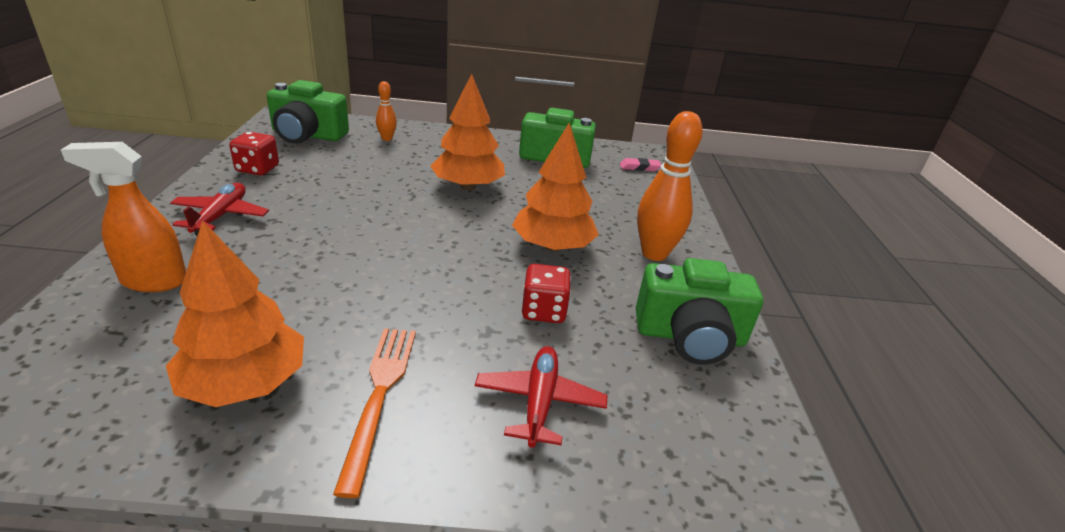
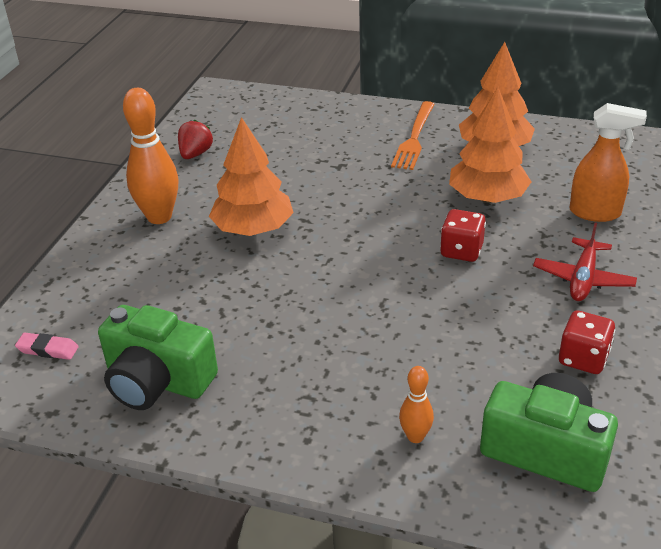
camera: 160 degrees left, 5 degrees up
orange tree [430,74,505,190] -> orange tree moved to [449,87,531,203]
red plane [475,346,607,448] -> none
red dice [522,264,571,323] -> red dice moved to [440,209,486,262]
green camera [636,258,763,365] -> red strawberry [178,119,213,159]

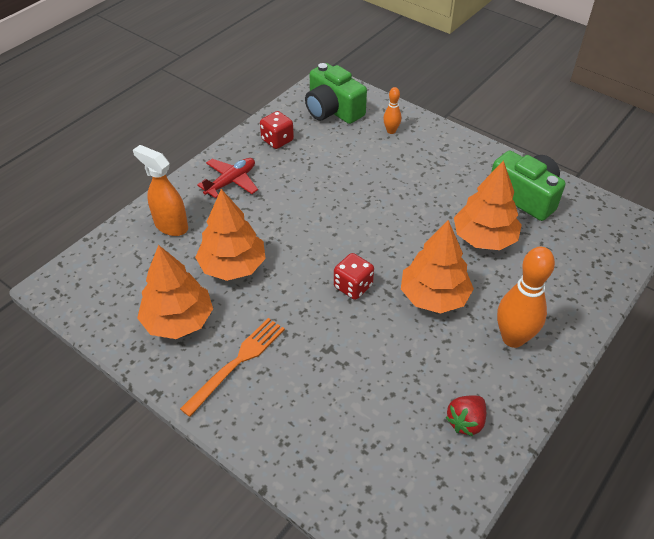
camera: 160 degrees left, 10 degrees up
pink eraser [15,333,79,360] -> none
red dice [440,209,486,262] -> red dice moved to [334,253,374,300]
none -> orange tree [454,160,522,250]

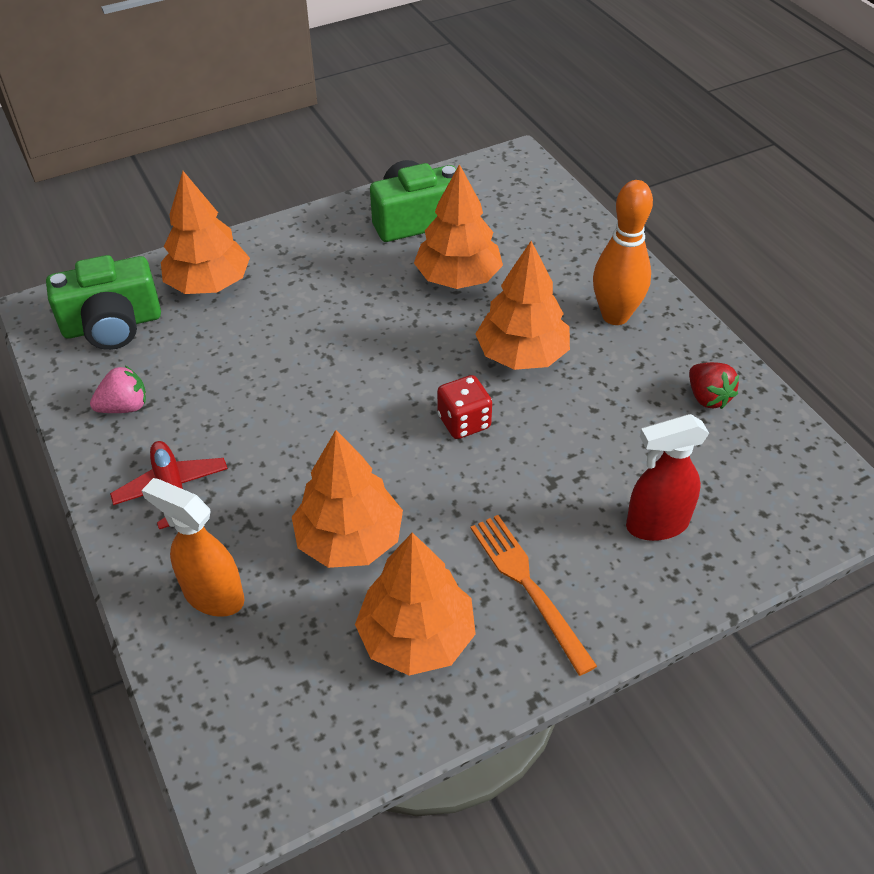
camera: 65 degrees left, 0 degrees up
orange spray bottle [133,145,188,236] -> orange spray bottle turned 60 degrees clockwise [142,478,245,617]
red dice [260,111,294,149] -> pink strawberry [90,366,146,413]
orange bowling pin [383,87,401,134] -> orange tree [161,171,250,294]
none -> red spray bottle [626,414,709,541]

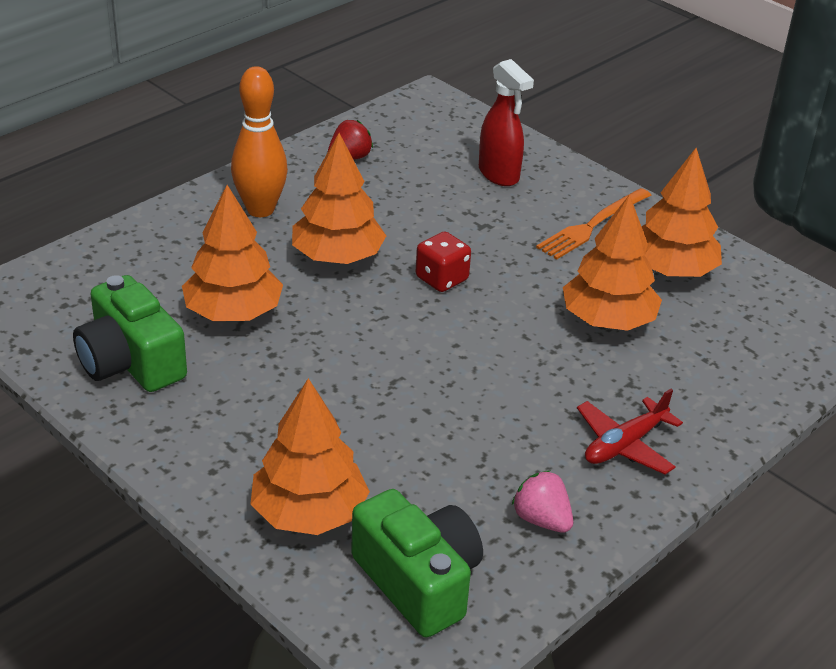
camera: 110 degrees left, 10 degrees down
orange spray bottle [142,478,245,617] -> none

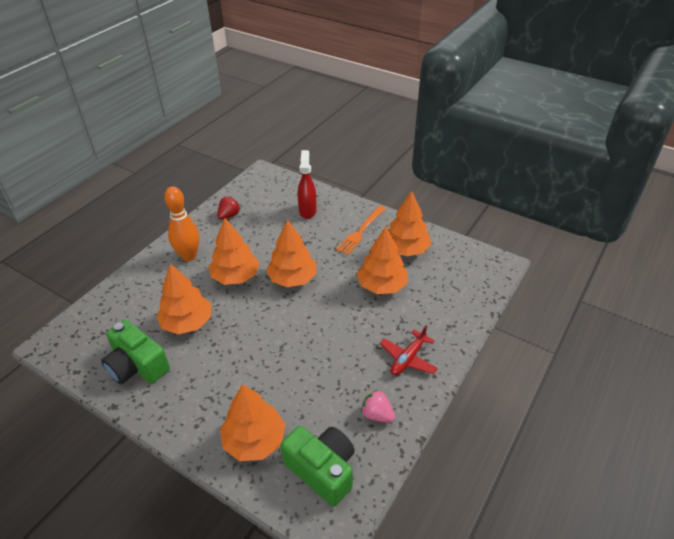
camera: 10 degrees left, 5 degrees up
red dice [416,232,471,292] -> orange tree [266,219,317,287]
red spray bottle [479,59,534,186] -> red spray bottle turned 135 degrees counterclockwise [298,150,317,219]

